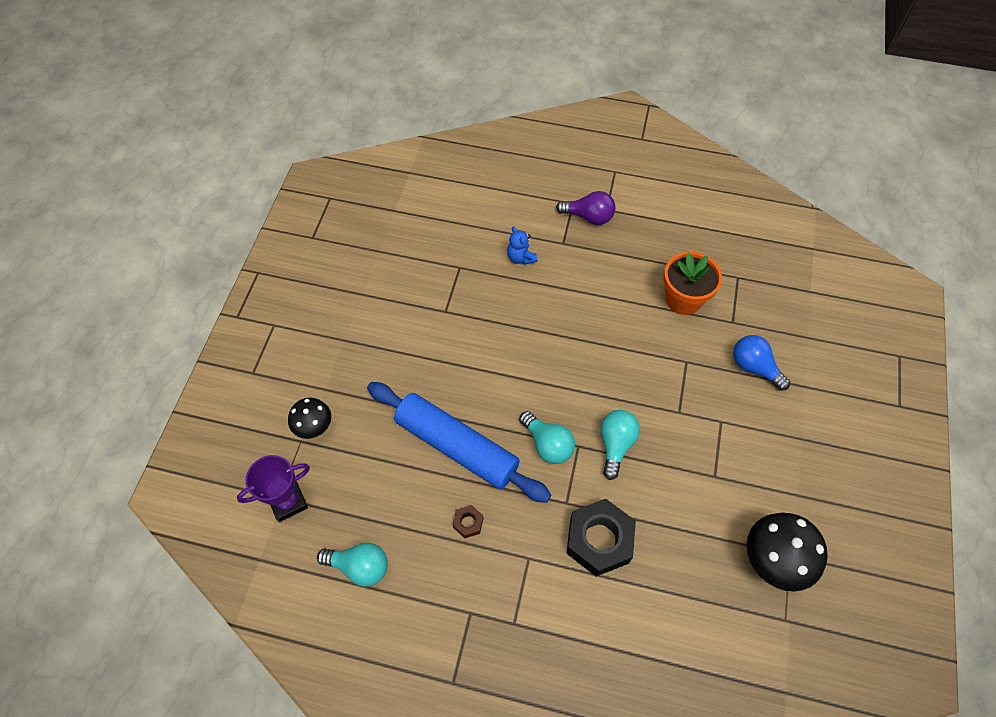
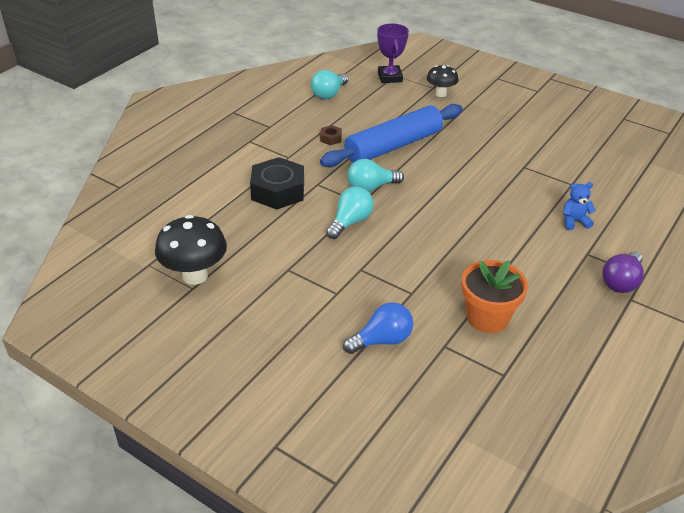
camera: 110 degrees right, 20 degrees down
turquoise light bulb [601,410,640,480] -> turquoise light bulb turned 90 degrees counterclockwise [326,186,373,239]

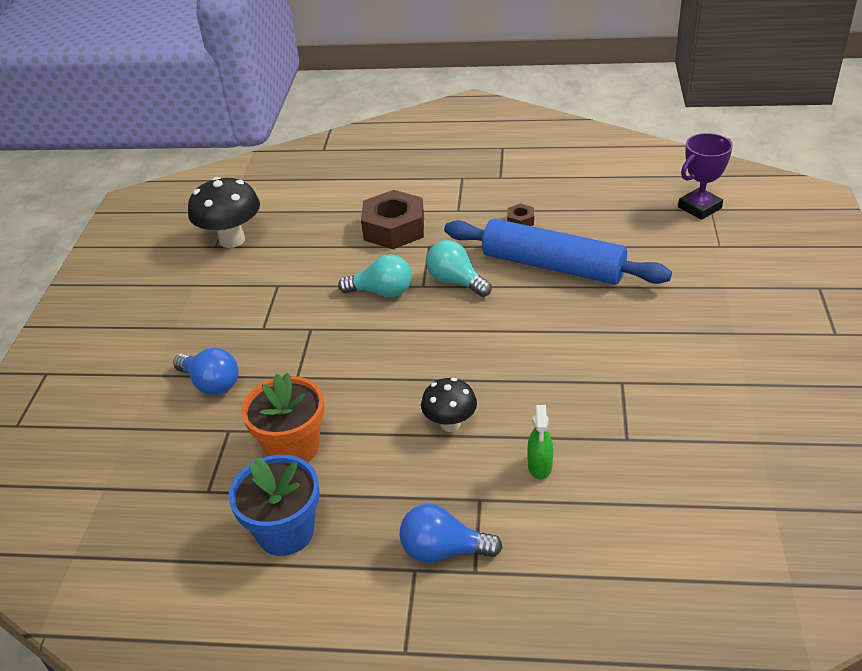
camera: 65 degrees right, 0 degrees up
black nut [250,157,304,210] -> brown nut [361,190,424,249]
turquoise light bulb [311,70,348,99] -> none
black mushroom [427,65,459,97] -> black mushroom moved to [421,378,477,432]
blue teddy bear [563,182,596,230] -> green spray bottle [527,405,553,480]
purple light bulb [603,251,644,293] -> blue light bulb [399,504,503,563]
none -> blue flower pot [229,455,320,556]

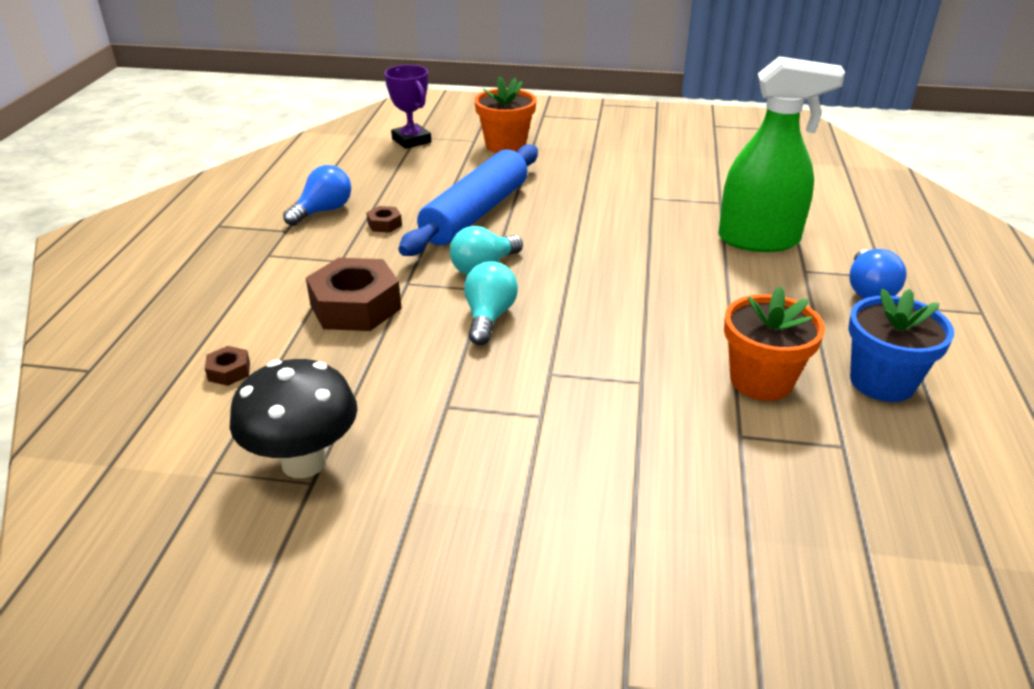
camera: 90 degrees left, 5 degrees down
blue light bulb [173,348,239,395] -> blue light bulb moved to [283,165,351,226]
black mushroom [421,378,477,432] -> none
green spray bottle [527,405,553,480] -> green spray bottle [718,56,845,252], size x2.43
none -> brown nut [205,346,250,386]
none -> orange flower pot [475,76,536,153]

